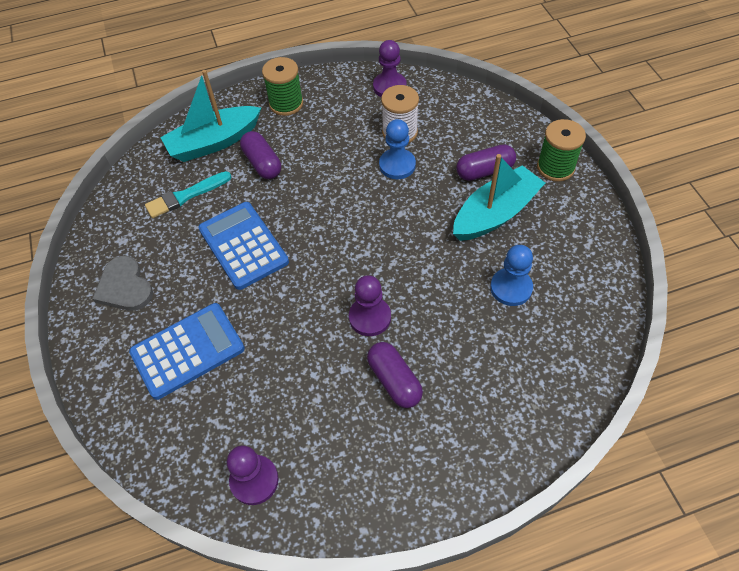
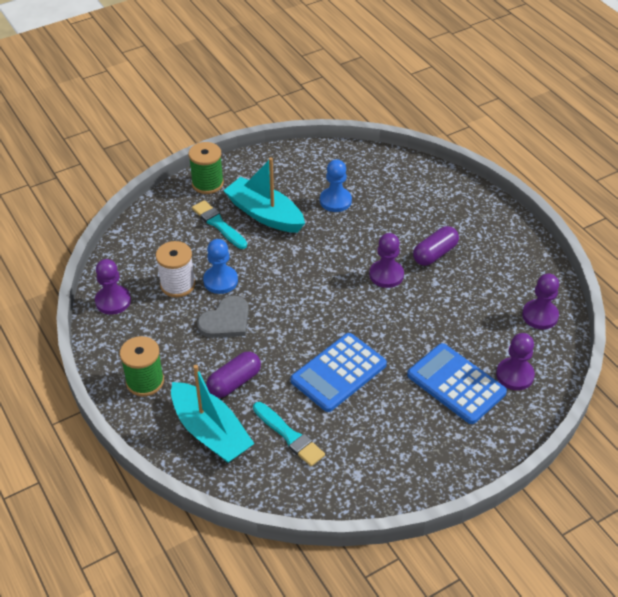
camera: 105 degrees left, 10 degrees down
grey heart [92,256,153,311] -> grey heart moved to [197,296,249,338]
purple capsule [456,144,516,181] -> turquoise brush [192,200,247,249]
none -> purple pawn [496,333,535,390]

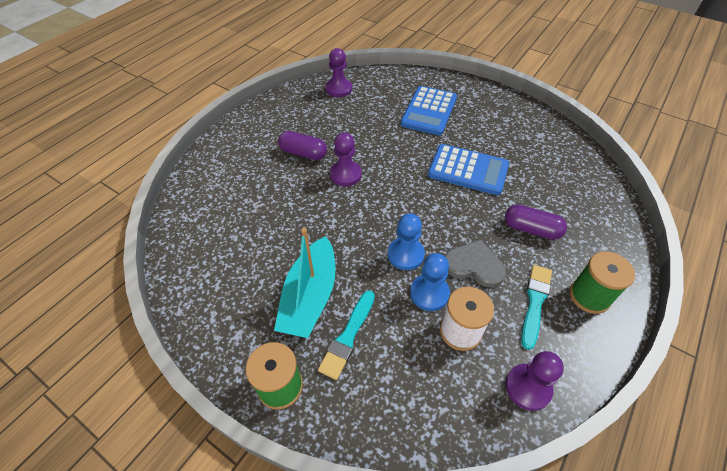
camera: 115 degrees left, 5 degrees up
turquoise boat [171,365,254,463] -> none
turquoise brush [253,402,325,466] -> turquoise brush moved to [521,265,552,350]
blue pawn [320,159,352,212] -> blue pawn moved to [388,213,425,270]
purple pawn [496,333,535,390] -> none

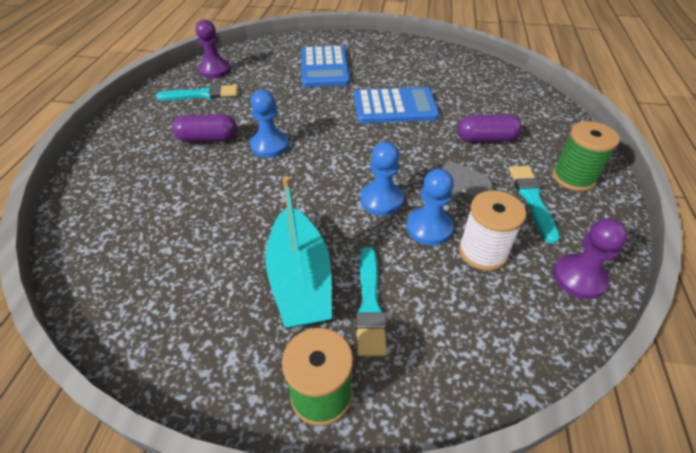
camera: 25 degrees left, 5 degrees down
purple pawn [330,133,362,186] -> blue pawn [250,90,289,158]
none -> turquoise brush [156,85,238,101]

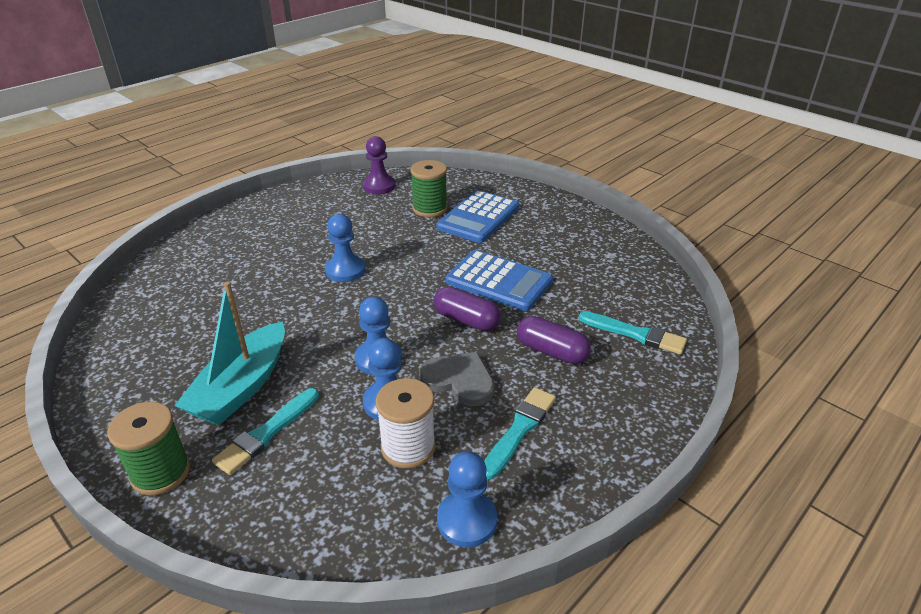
camera: 35 degrees right, 10 degrees down
turquoise brush [156,85,238,101] -> turquoise brush moved to [579,311,687,354]
purple capsule [172,114,237,142] -> purple capsule moved to [433,286,501,331]
green spool [553,121,620,191] -> green spool moved to [410,160,447,217]
purple pawn [553,218,628,299] -> blue pawn [437,451,497,547]

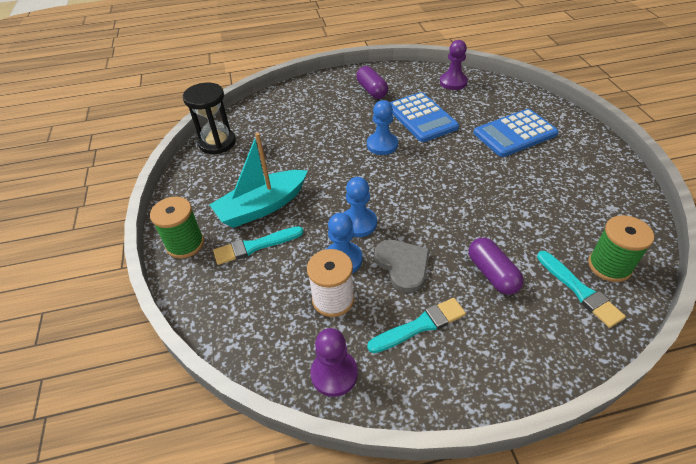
camera: 35 degrees right, 10 degrees up
green spool [410,160,447,217] -> green spool moved to [588,215,654,282]
purple capsule [433,286,501,331] -> purple capsule moved to [356,66,388,99]
blue pawn [437,451,497,547] -> purple pawn [310,328,358,397]
blue calculator [446,250,553,311] -> blue calculator moved to [389,92,459,142]
none -> black hourglass [183,82,236,154]

